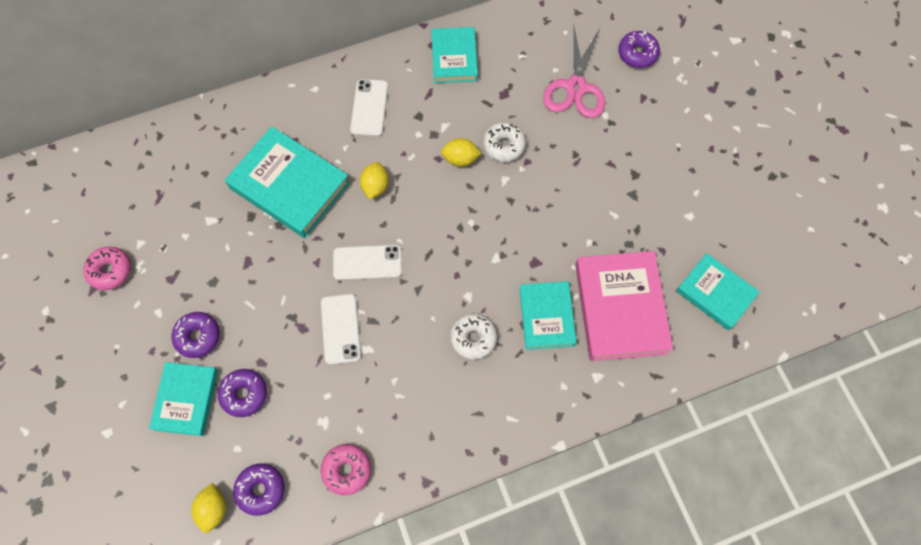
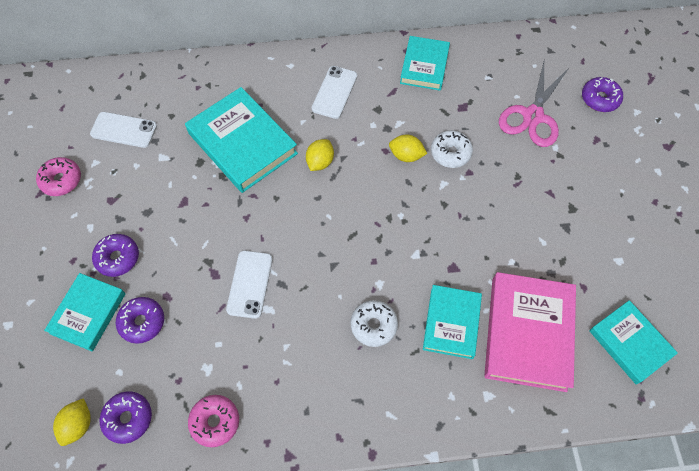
camera: 15 degrees right, 5 degrees down
white phone [333,245,402,280] -> white phone moved to [90,112,157,148]

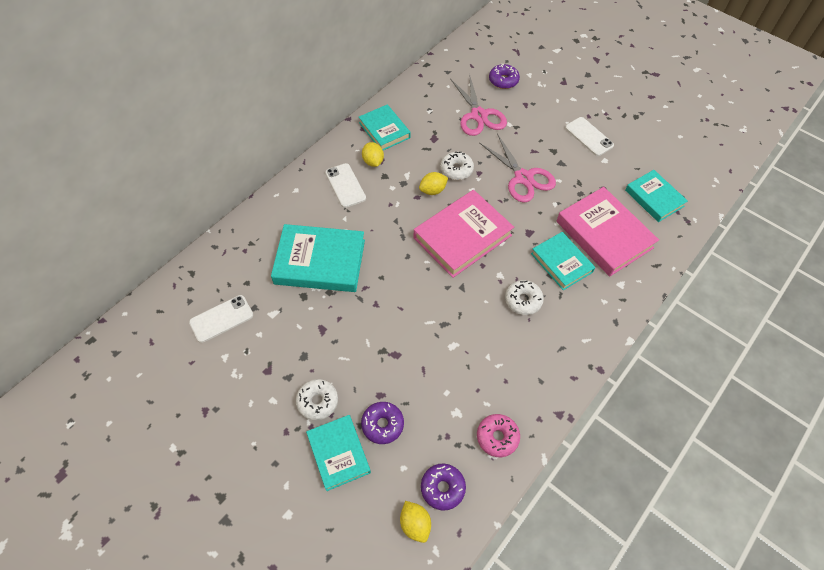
camera: 45 degrees left, 5 degrees down
pink donut [36,157,81,196] -> none
purple donut [92,234,139,277] -> white donut [296,379,338,420]
white phone [226,250,273,319] -> white phone moved to [565,117,614,156]
yellow lemon [306,139,334,171] -> yellow lemon moved to [362,142,384,167]
turquoise book [589,300,678,385] -> turquoise book turned 45 degrees clockwise [625,170,688,222]
none -> pink book [414,190,514,278]
none -> pink scissors [479,133,556,202]

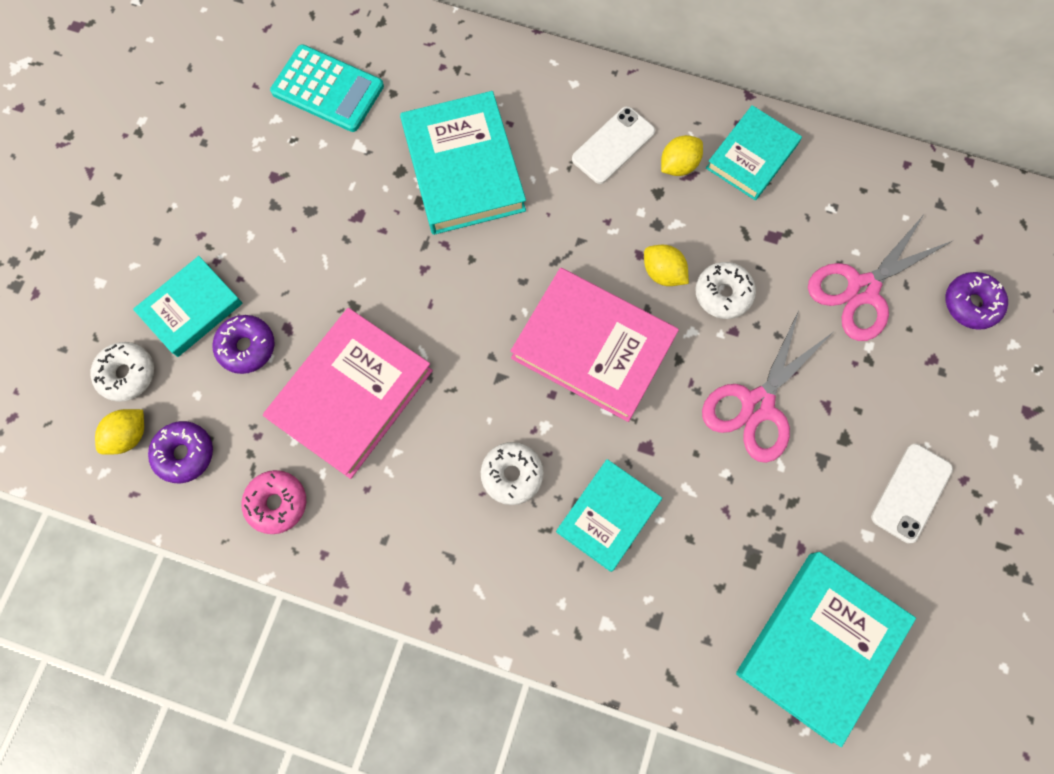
camera: 70 degrees right, 15 degrees up
white phone [189,295,253,343] -> turquoise calculator [270,44,384,132]
white donut [296,379,338,420] -> white donut moved to [90,342,154,402]
pink book [556,187,659,277] -> pink book moved to [263,308,433,479]
turquoise book [625,170,688,222] -> turquoise book [736,552,916,747], size x1.60

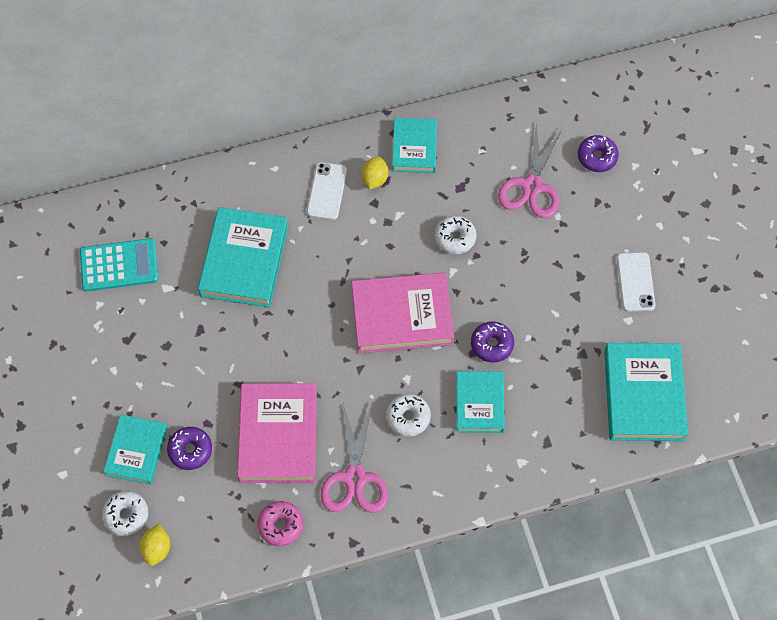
camera: 35 degrees left, 10 degrees down
purple donut [148,421,213,483] -> purple donut moved to [471,321,514,363]
turquoise book [400,91,526,235] -> turquoise book turned 60 degrees clockwise [198,207,288,308]
yellow lemon [644,245,689,286] -> none
pink scissors [702,310,832,463] -> pink scissors moved to [321,403,388,513]

